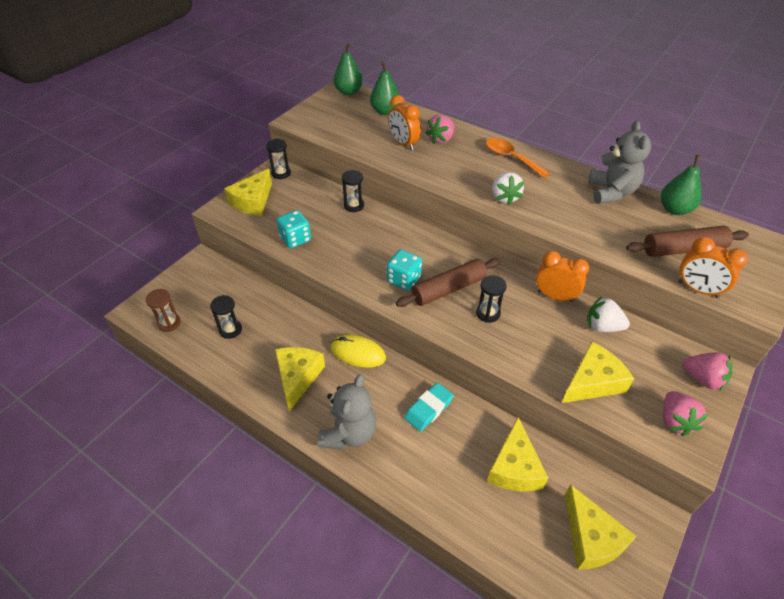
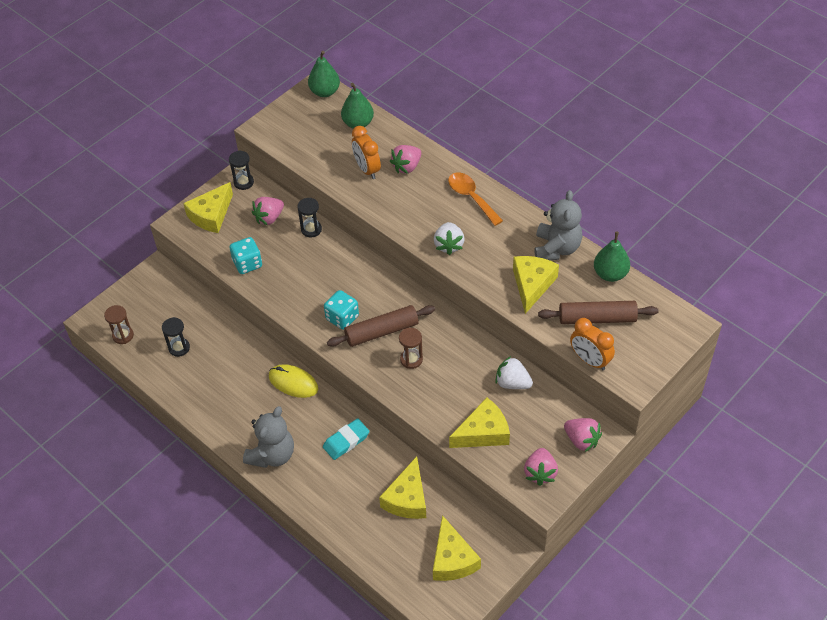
camera: 10 degrees right, 5 degrees up
yellow cheese [275,347,325,411] -> yellow cheese moved to [513,256,559,314]
black hourglass [476,275,507,323] -> brown hourglass [399,328,423,369]
orange clock [536,251,589,302] -> none
none -> pink strawberry [252,197,284,225]

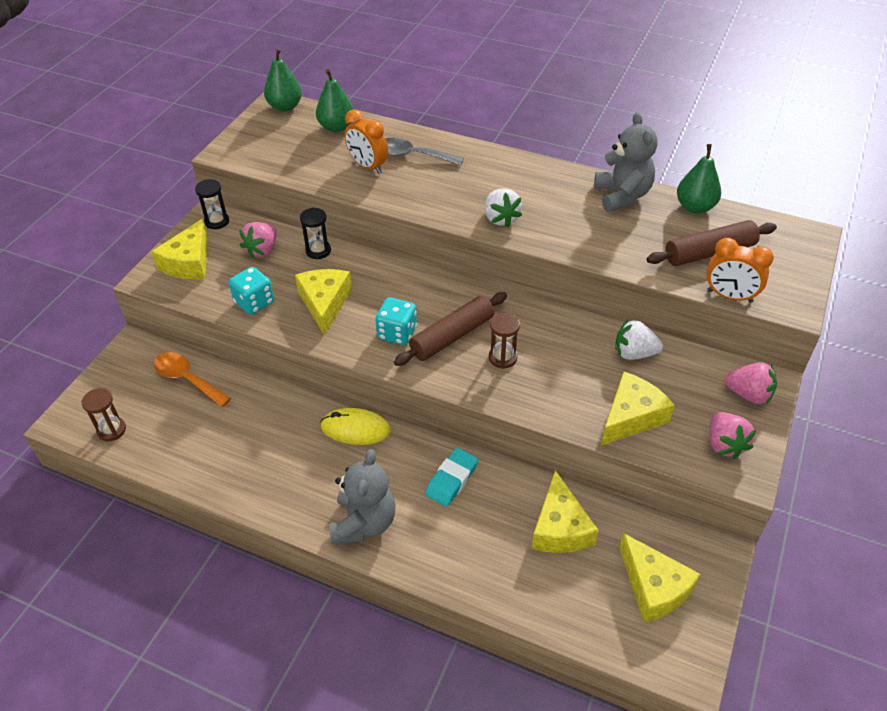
camera: 20 degrees left, 5 degrees down
black hourglass [162,317,190,357] -> none
pink strawberry [390,145,421,174] -> grey spoon [385,138,464,166]
orange spoon [448,172,503,226] -> orange spoon moved to [154,352,231,407]
yellow cheese [513,256,559,314] -> yellow cheese moved to [295,269,352,335]

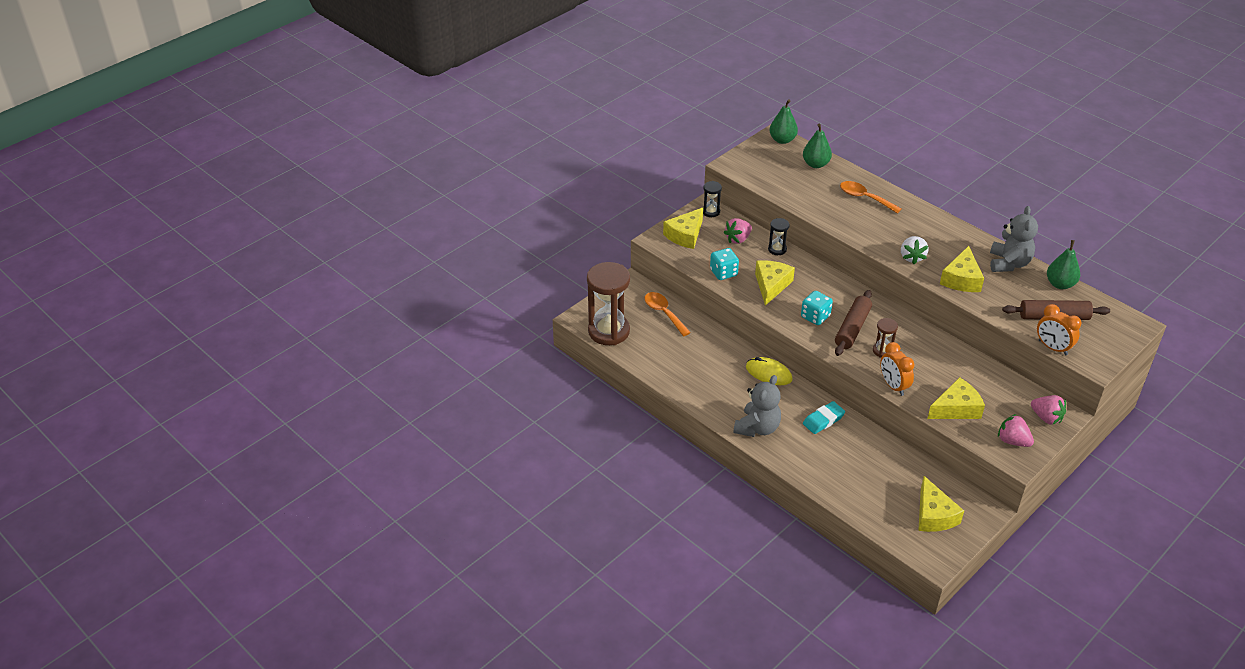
camera: 20 degrees right, 5 degrees down
brown hourglass [81,388,126,441] -> brown hourglass [587,262,630,345], size x2.18
orange clock [344,109,388,174] -> orange clock moved to [880,342,915,396]
grey spoon [385,138,464,166] -> orange spoon [840,181,902,214]
brown rolling pin [394,292,507,366] -> brown rolling pin turned 45 degrees counterclockwise [835,290,872,356]
yellow cheese [532,470,599,553] -> yellow cheese moved to [940,246,984,292]
white strawberry [615,319,663,360] -> none
pink strawberry [710,412,756,459] -> pink strawberry turned 120 degrees clockwise [998,414,1034,447]

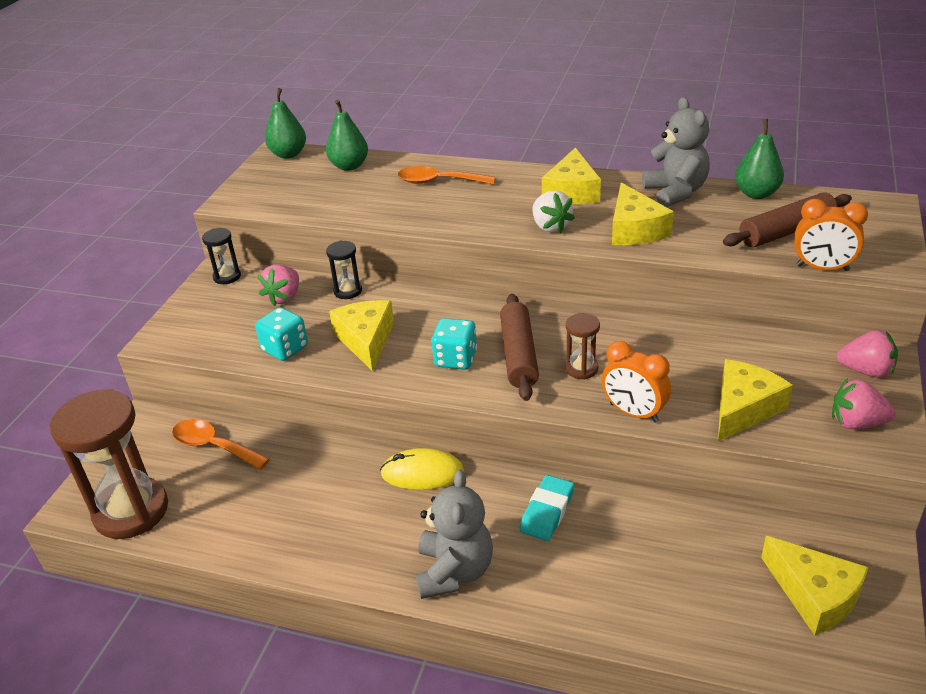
camera: 25 degrees left, 5 degrees down
yellow cheese [663,208,703,249] -> yellow cheese moved to [542,148,601,205]

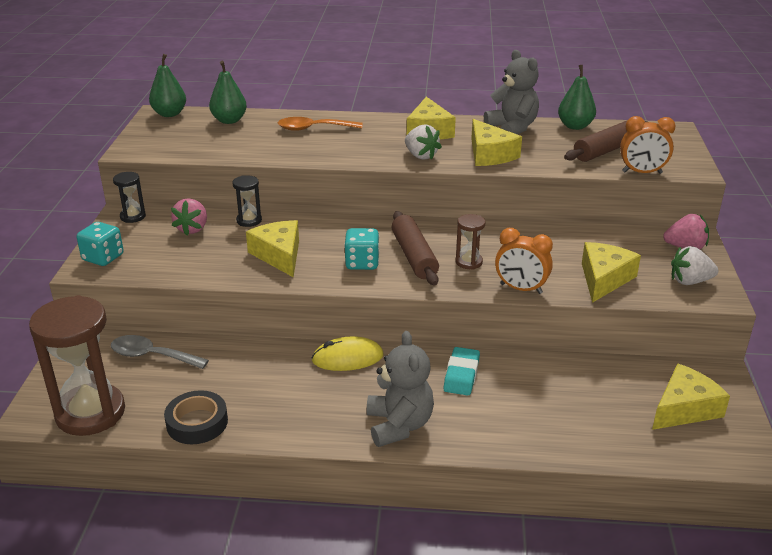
camera: 15 degrees left, 5 degrees down
orange spoon [172,419,270,470] -> grey spoon [111,335,209,369]
turquoise dice [255,307,308,361] -> turquoise dice moved to [77,222,124,266]
yellow cheese [761,536,869,635] -> yellow cheese turned 75 degrees counterclockwise [652,363,730,430]
pink strawberry [832,378,896,429] -> white strawberry [671,246,718,285]
none -> black tape [164,390,228,444]

